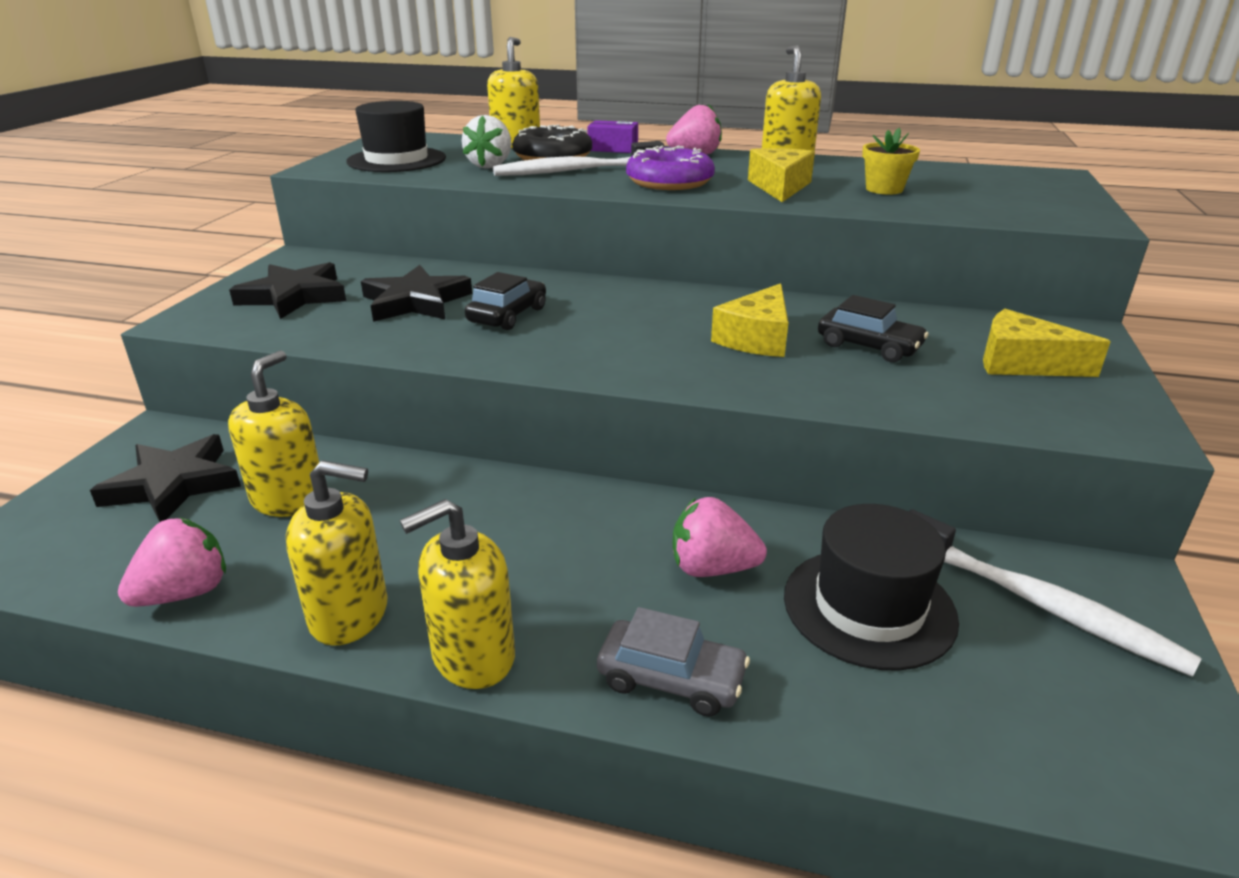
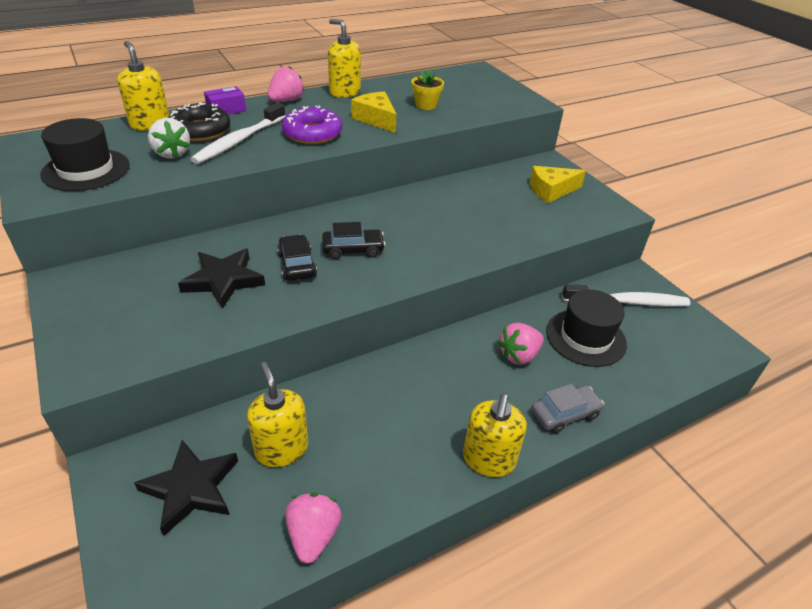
camera: 45 degrees left, 10 degrees up
black star [229,262,346,319] -> none
yellow soap dispenser [286,460,387,646] -> none
yellow cheese [711,283,788,357] -> none
black car [818,295,929,362] -> black car moved to [322,222,385,259]

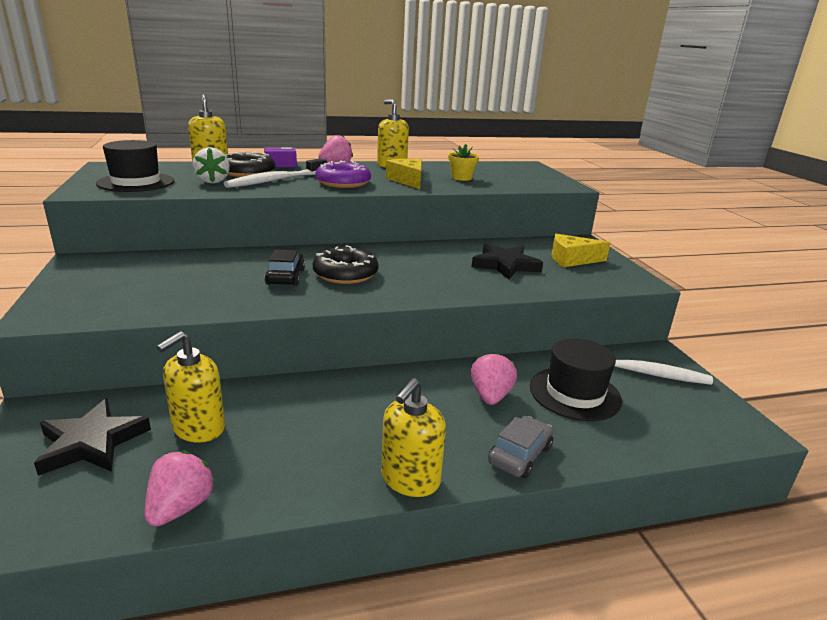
camera: 15 degrees right, 15 degrees down
black star [178,249,265,309] -> black star moved to [472,243,543,280]
yellow soap dispenser [247,362,308,467] -> yellow soap dispenser turned 135 degrees counterclockwise [156,331,225,442]
black car [322,222,385,259] -> black donut [313,245,379,284]
pink strawberry [498,323,544,365] -> pink strawberry turned 120 degrees clockwise [471,352,517,405]
grey car [531,384,604,434] -> grey car turned 45 degrees counterclockwise [488,416,554,479]

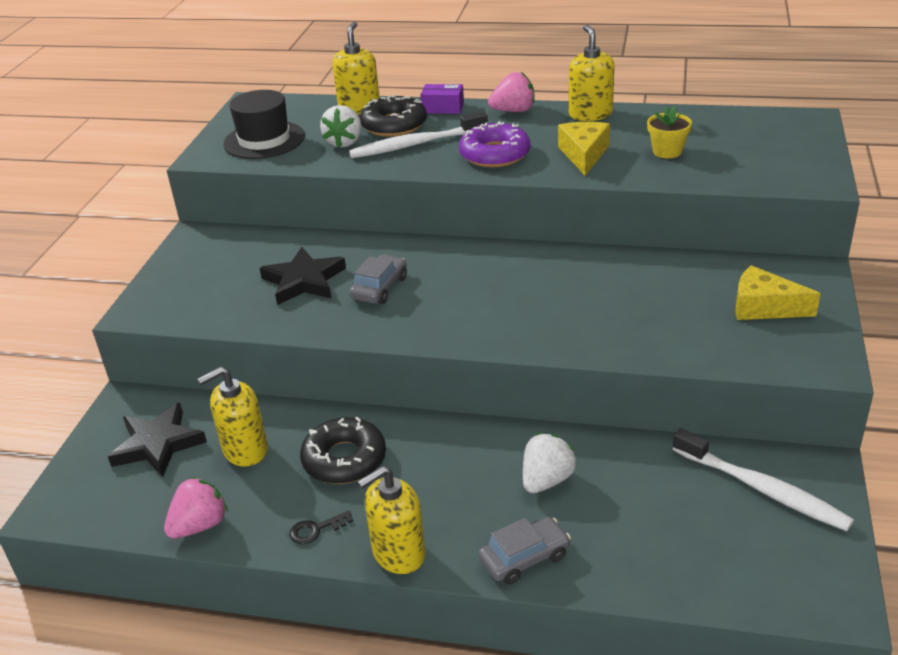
camera: 30 degrees right, 10 degrees up
black car [264,249,305,286] -> grey car [349,255,407,304]
black donut [313,245,379,284] -> black donut moved to [300,417,386,484]
pink strawberry [471,352,517,405] -> white strawberry [523,433,577,493]
black star [472,243,543,280] -> black star moved to [259,247,346,305]
black hat [530,338,622,421] -> none
none -> black key [290,511,353,544]

